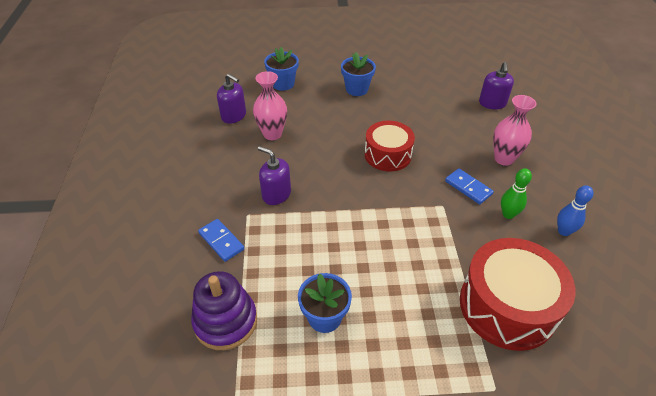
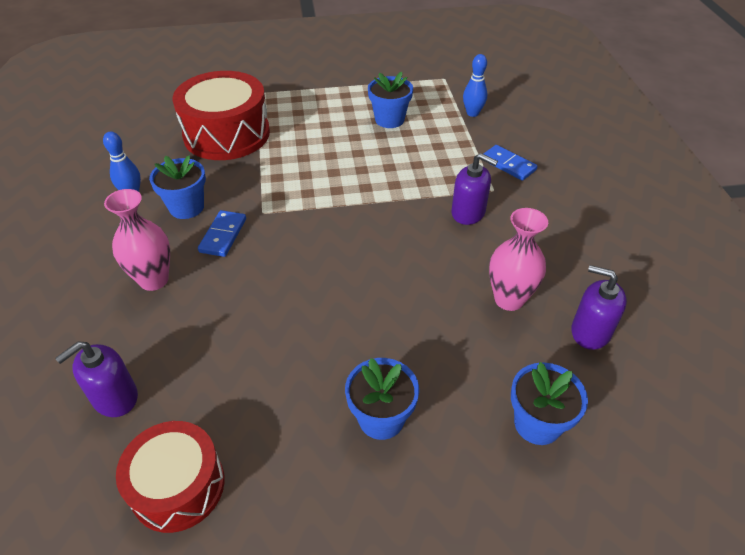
camera: 175 degrees right, 0 degrees up
purple stacking toy [191,271,257,350] -> blue bowling pin [463,54,487,117]
red drum [365,121,415,172] -> red drum moved to [116,421,225,533]
blue domino [445,168,494,204] -> blue domino turned 60 degrees clockwise [198,210,246,257]
purple soap dispenser [479,62,514,109] -> purple soap dispenser turned 135 degrees counterclockwise [55,342,138,417]
green bowling pin [501,168,532,219] -> blue flower pot [149,156,206,219]

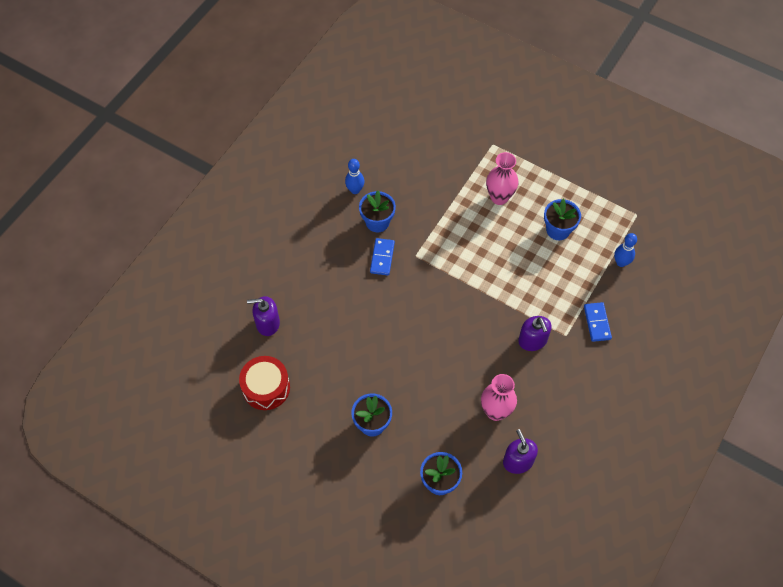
camera: 40 degrees right, 15 degrees up
pink vase [104,189,170,291] -> pink vase moved to [486,152,519,205]
red drum [172,71,270,160] -> none
blue domino [198,210,246,257] -> blue domino turned 45 degrees counterclockwise [370,238,395,275]

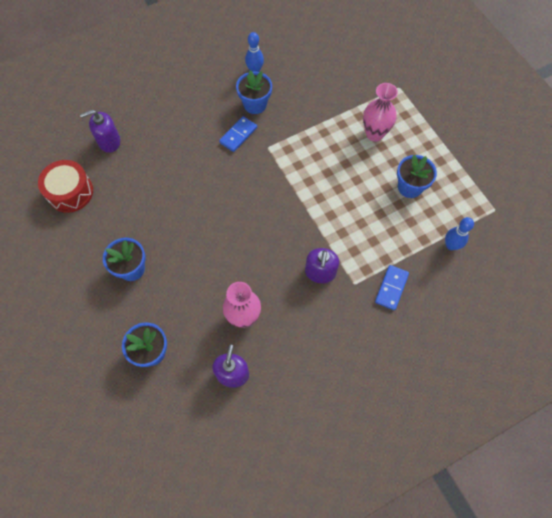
camera: 30 degrees right, 5 degrees up
purple soap dispenser [247,296,280,336] -> purple soap dispenser turned 45 degrees counterclockwise [80,110,120,153]

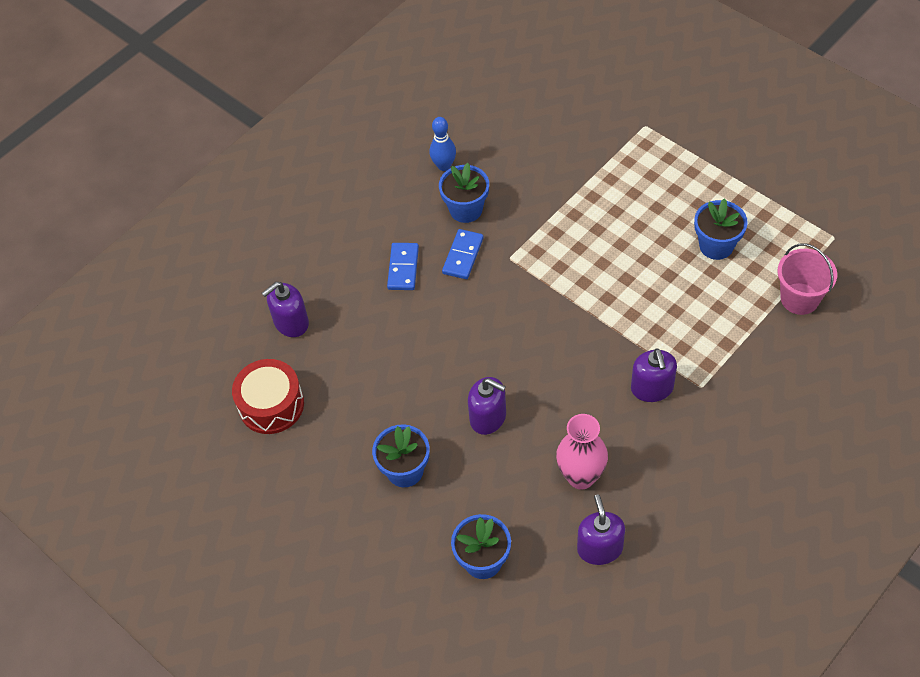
camera: 15 degrees left, 10 degrees down
pink vase [363,83,398,142] -> none
blue domino [375,265,409,310] -> blue domino moved to [387,243,419,290]
blue bowling pin [445,217,474,250] -> pink bucket [777,243,837,315]
none -> purple soap dispenser [468,377,506,435]

